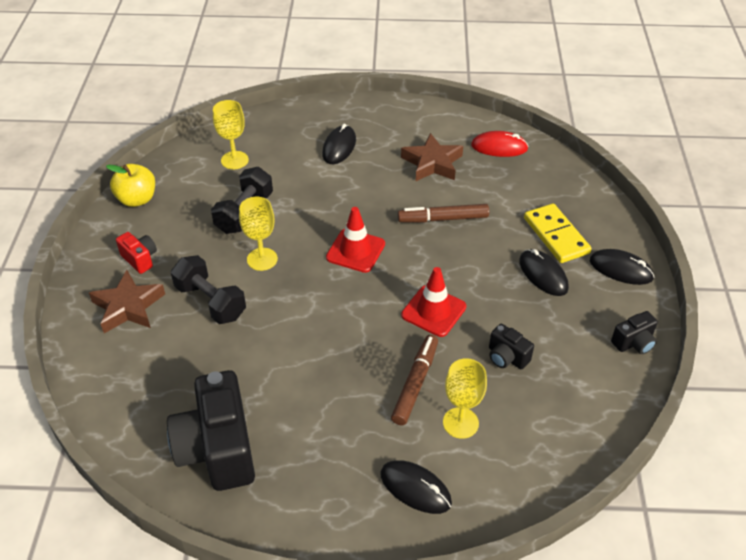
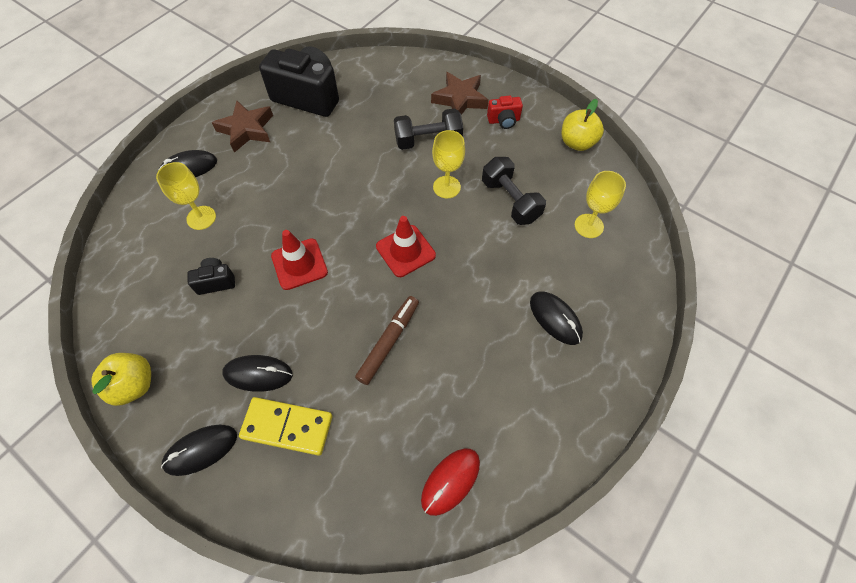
camera: 125 degrees right, 15 degrees up
brown marker [391,335,438,425] -> none
brown star [401,133,463,181] -> brown star moved to [212,101,273,153]
black camera [611,311,658,354] -> yellow apple [91,353,151,406]

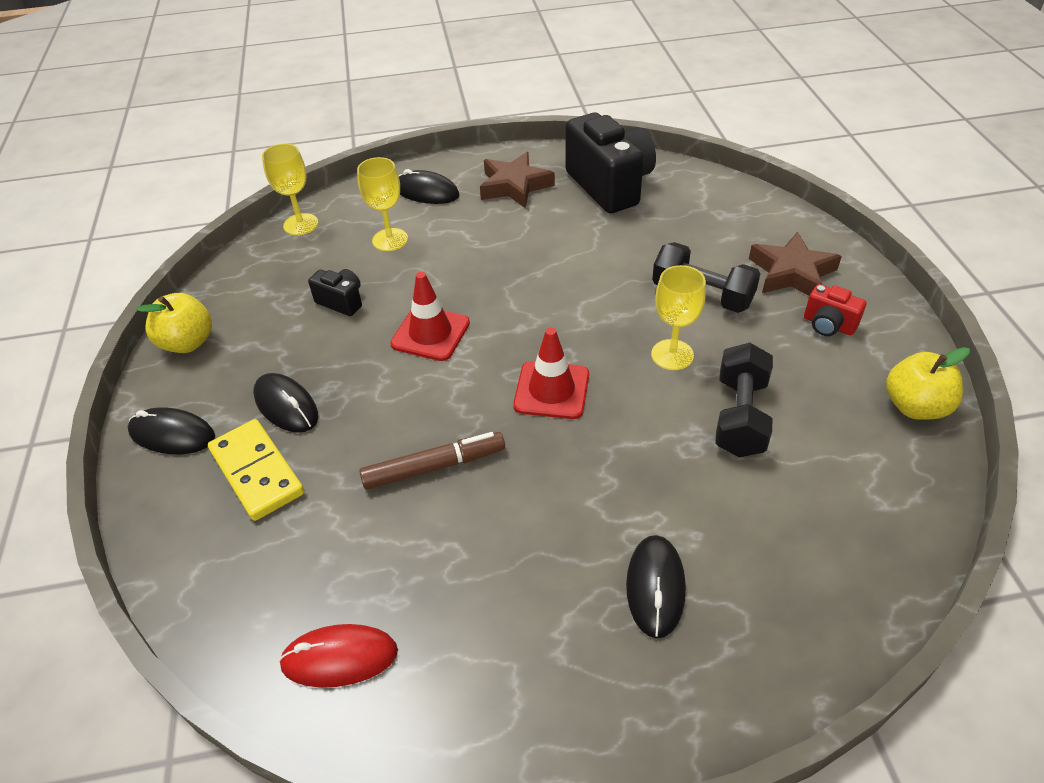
camera: 45 degrees right, 15 degrees down
yellow goblet [575,171,626,238] -> yellow goblet moved to [262,143,318,235]

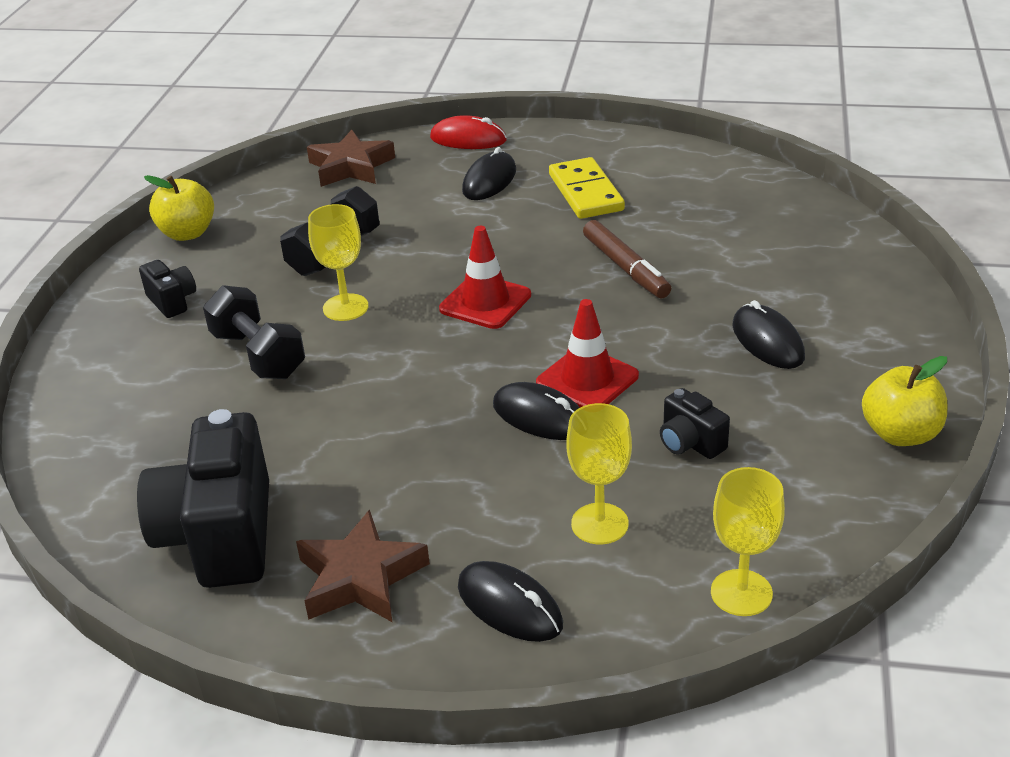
camera: 160 degrees left, 10 degrees down
black mouse [128,407,215,454] -> black mouse moved to [493,382,580,440]
yellow domino [208,419,304,521] -> yellow domino moved to [549,157,625,219]
red mouse [278,624,398,688] -> red mouse moved to [430,115,507,149]
brown marker [359,432,505,490] -> brown marker turned 120 degrees counterclockwise [583,220,671,299]
brown star [749,232,842,296] -> brown star moved to [307,130,395,187]
red camera [804,284,866,336] -> black camera [139,260,196,318]

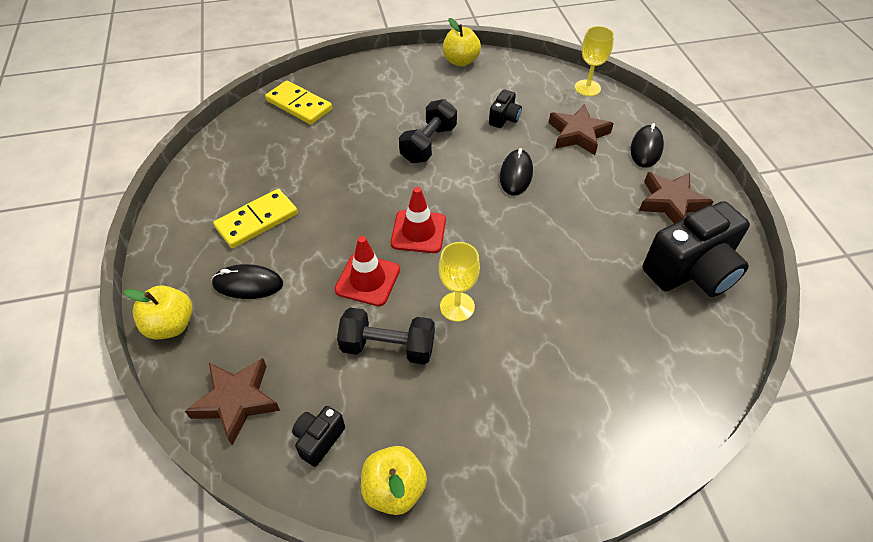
camera: 115 degrees left, 15 degrees up
black camera [139,260,196,318] -> black camera moved to [292,406,345,467]
black dumbbell [203,285,305,379] -> black dumbbell moved to [399,99,457,163]
red mouse [430,115,507,149] -> yellow apple [124,286,193,340]
red traffic cone [536,299,639,407] -> red traffic cone moved to [335,236,400,306]
yellow goblet [566,403,632,544] -> brown star [549,104,614,155]
brown marker [583,220,671,299] -> none
black mouse [732,300,805,369] -> none
none -> yellow domino [265,81,332,125]

